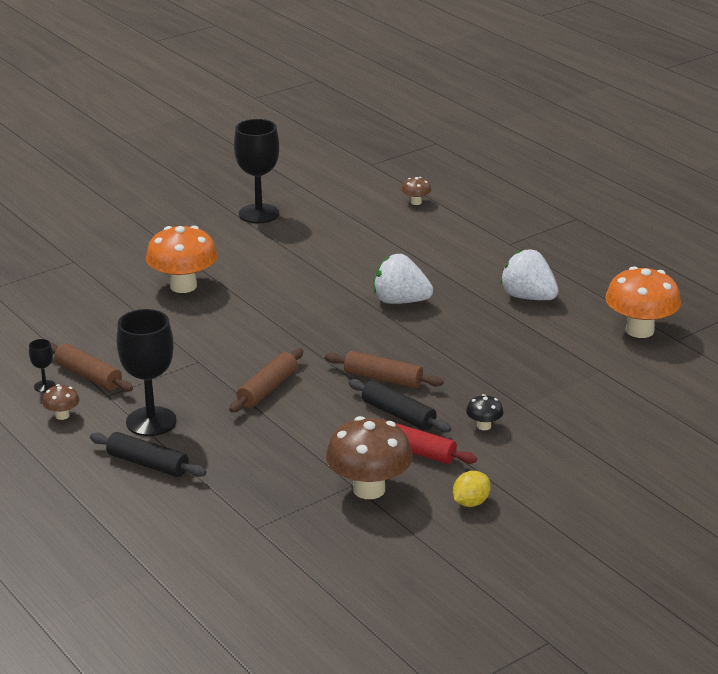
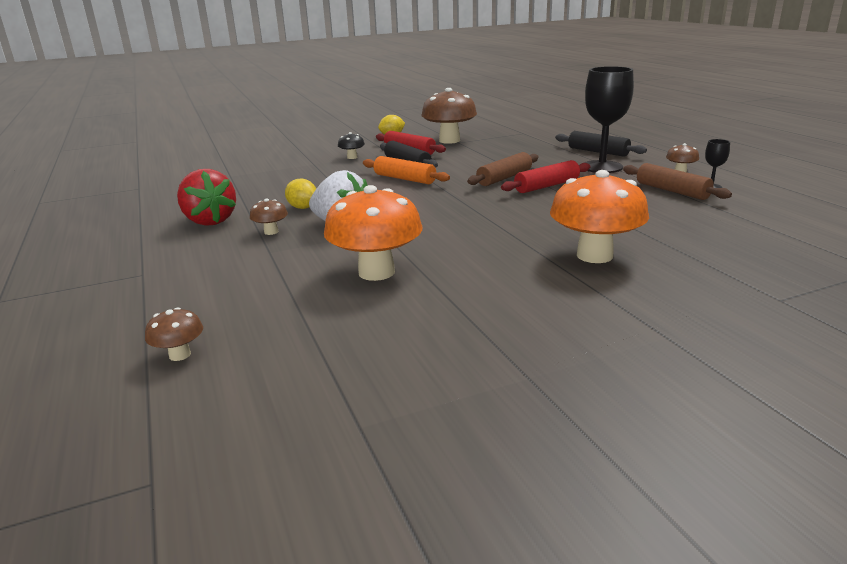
camera: 165 degrees left, 5 degrees down
black goblet [234,119,279,224] -> none
brown rolling pin [325,351,444,388] -> orange rolling pin [363,156,450,184]
white strawberry [500,249,559,300] -> red strawberry [177,169,236,226]
orange mushroom [605,266,681,338] -> orange mushroom moved to [324,185,423,281]
none -> brown mushroom [250,199,288,235]
none -> yellow lemon [285,178,316,209]
none -> red rolling pin [501,160,591,193]

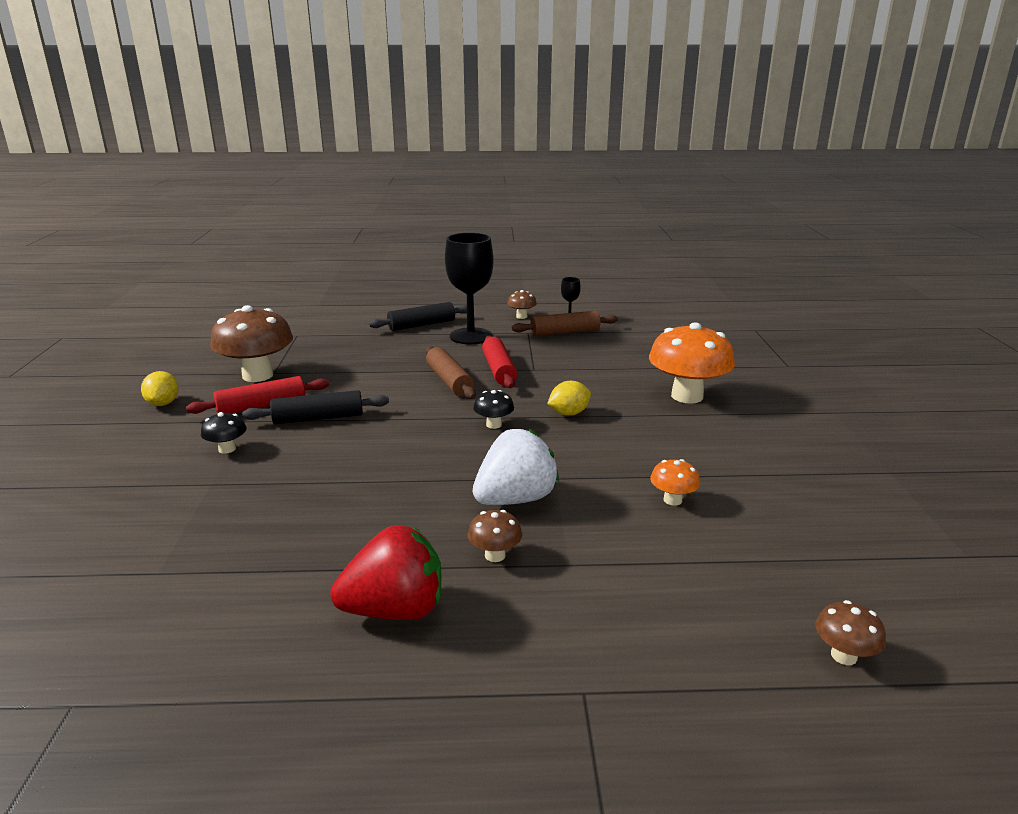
camera: 70 degrees left, 0 degrees up
yellow lemon [285,178,316,209] -> yellow lemon moved to [547,381,591,416]
orange mushroom [324,185,423,281] -> orange mushroom [650,459,700,506], size x0.46
orange rolling pin [363,156,450,184] -> none
none -> black mushroom [473,390,514,429]

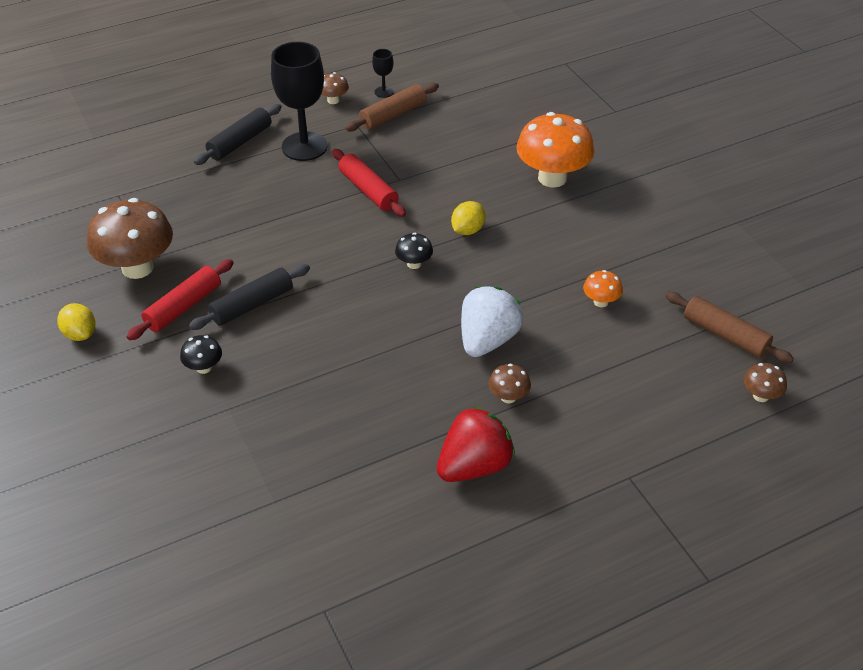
camera: 25 degrees left, 20 degrees up
brown rolling pin [425,346,476,399] -> brown rolling pin moved to [665,292,794,363]

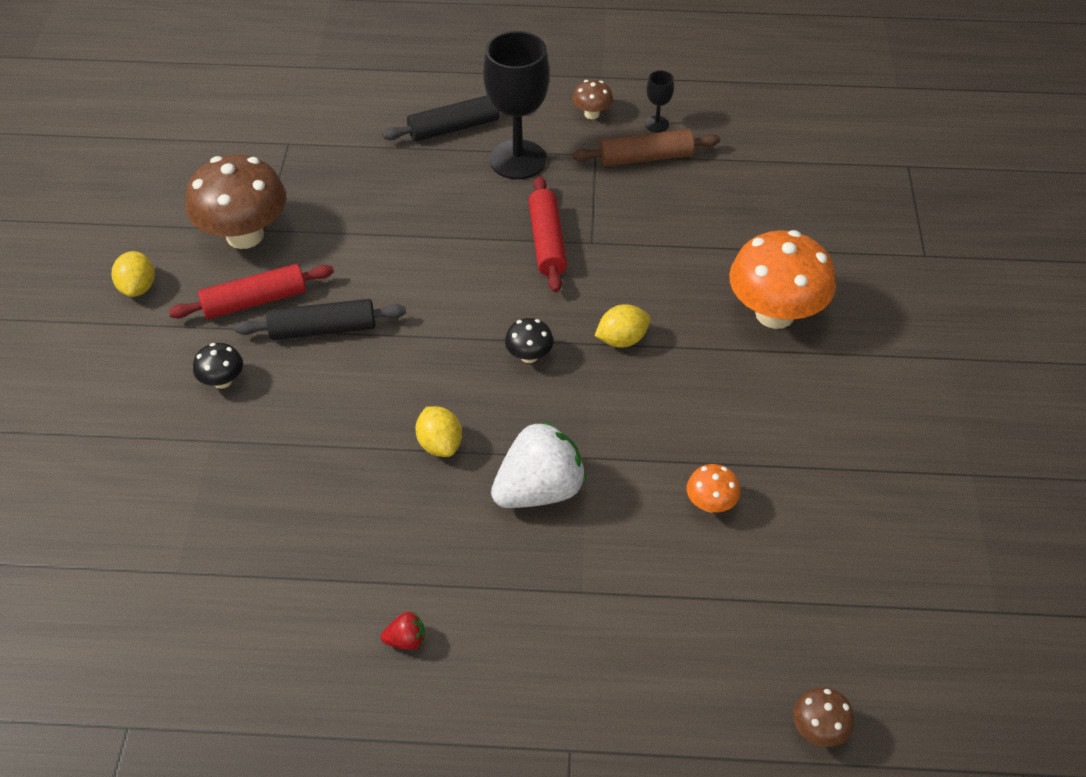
camera: 30 degrees right, 5 degrees up
red strawberry [437,406,515,482] -> red strawberry [381,612,425,650], size x0.42
brown mushroom [488,363,531,403] -> none
brown rolling pin [665,292,794,363] -> none
none -> yellow lemon [415,406,462,457]

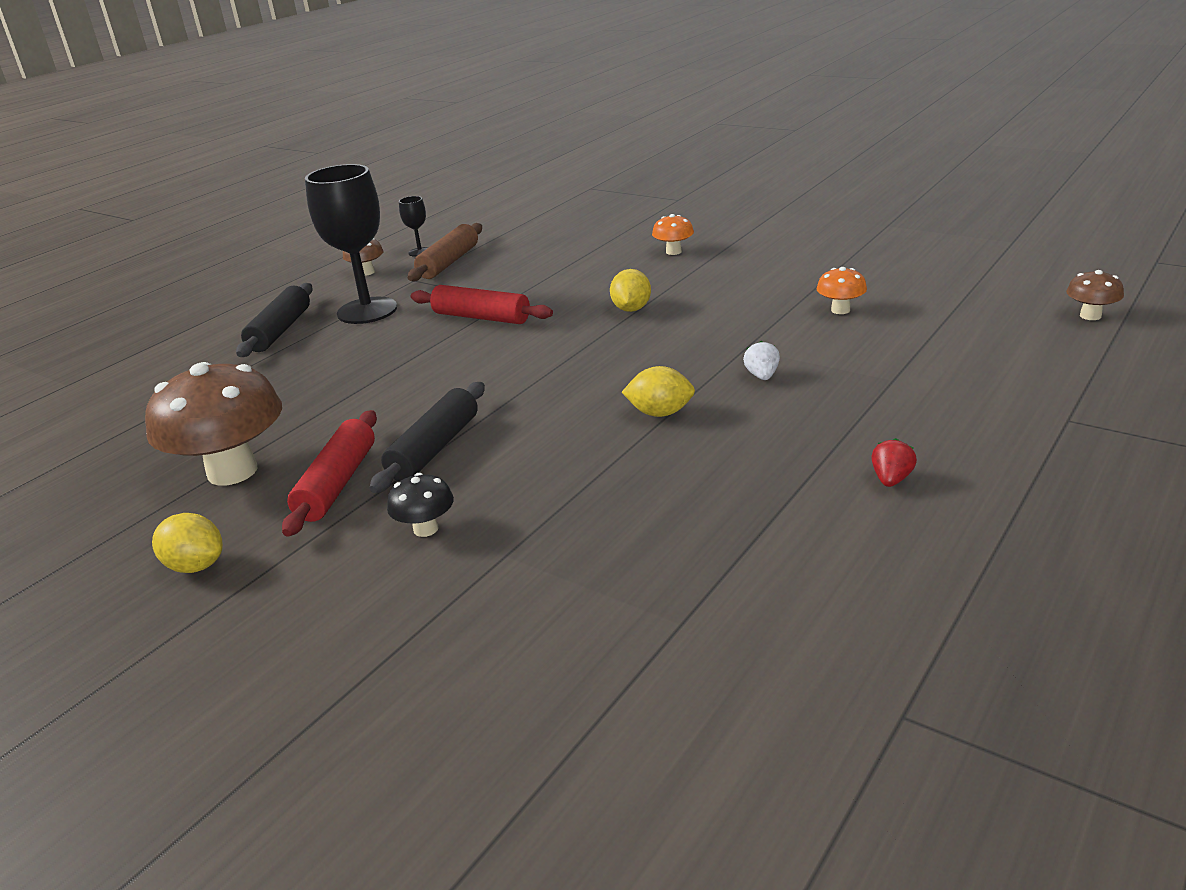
camera: 55 degrees left, 20 degrees down
white strawberry [491,420,586,508] -> white strawberry [743,341,780,380], size x0.42
black mushroom [505,318,554,363] -> none
orange mushroom [729,230,836,329] -> orange mushroom [652,214,694,255], size x0.46

